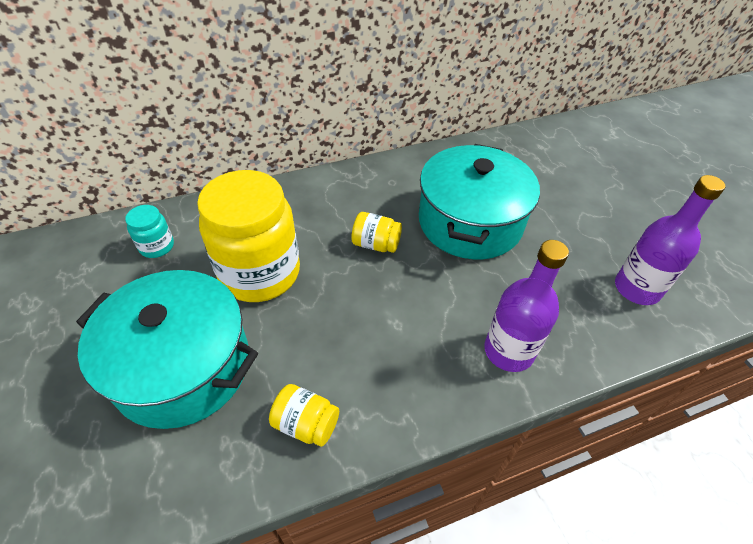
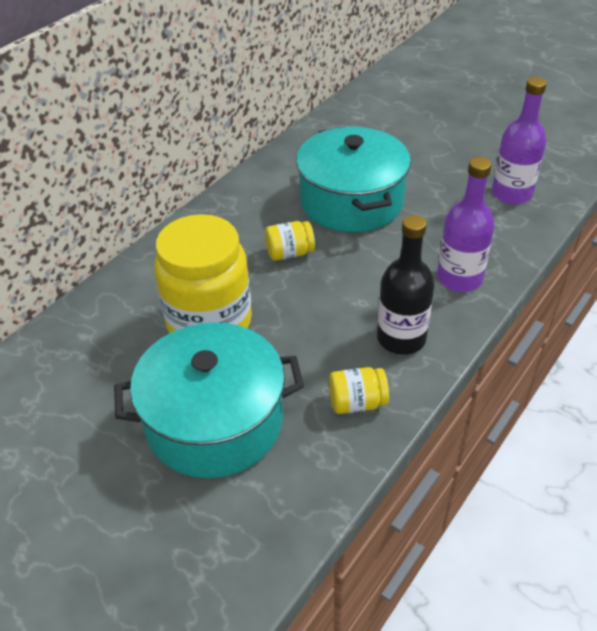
camera: 30 degrees left, 5 degrees down
turquoise jar [125,205,174,258] -> none
none -> black bottle [377,215,434,355]

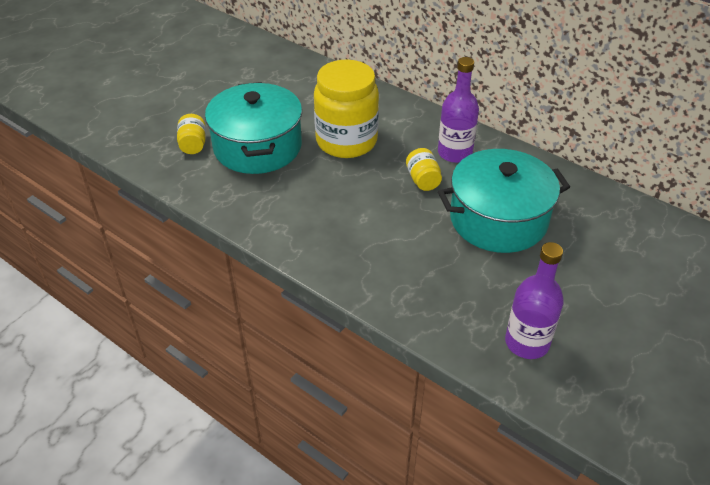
camera: 90 degrees right, 0 degrees up
yellow jar [329,367,389,414] -> yellow jar moved to [177,114,206,154]
black bottle [377,215,434,355] -> none
purple bottle [437,157,494,292] -> purple bottle moved to [438,57,479,163]

